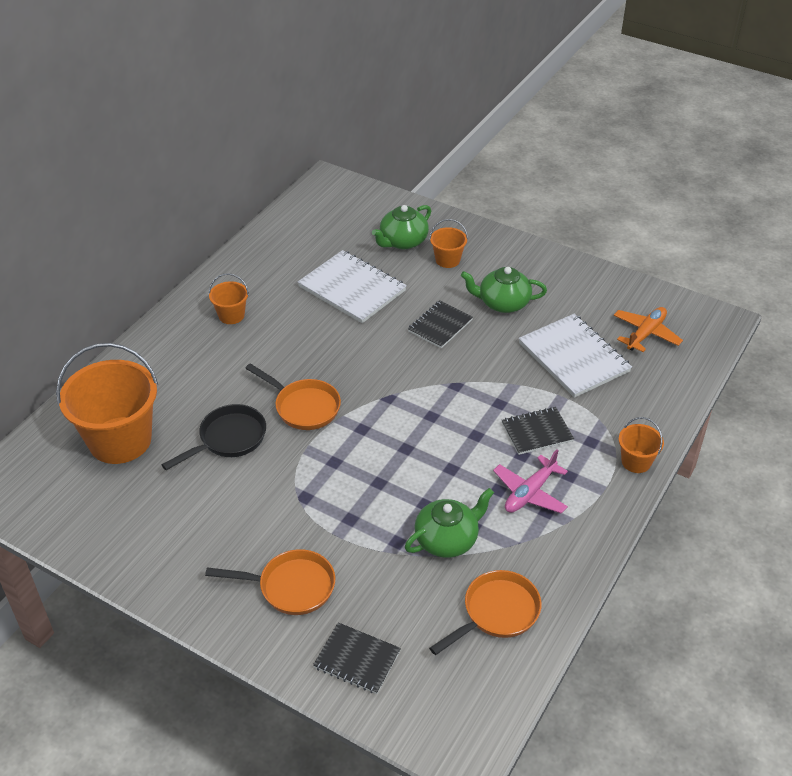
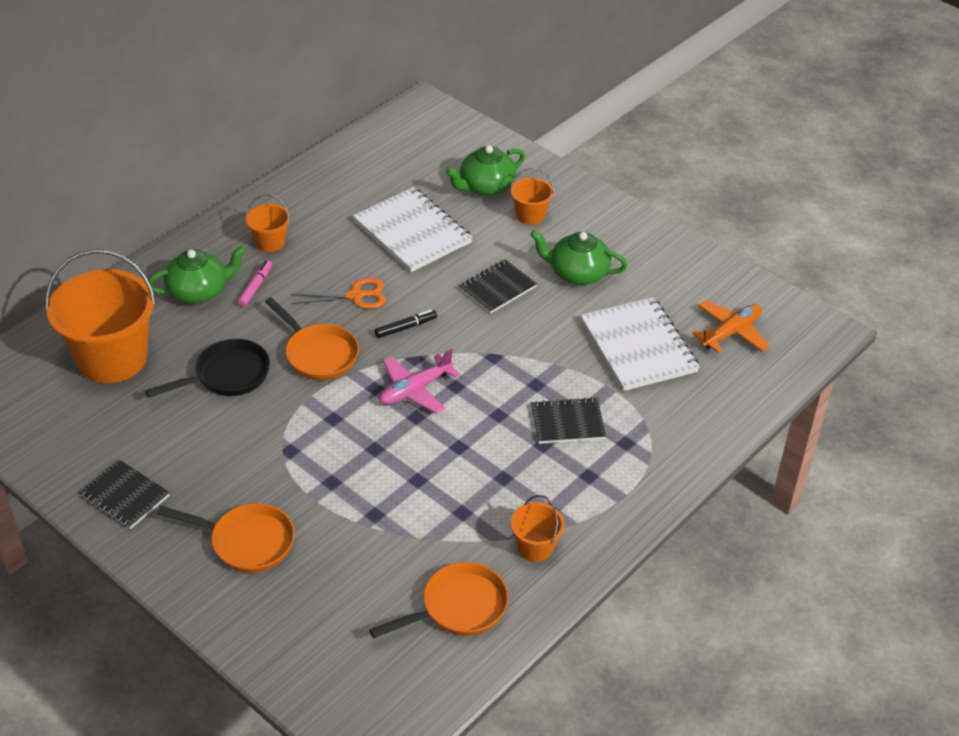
camera: 10 degrees right, 0 degrees up
black notebook [313,622,401,694] -> black notebook moved to [79,459,170,529]
green teapot [405,488,494,558] -> green teapot moved to [149,246,246,304]
pink plane [493,449,568,514] -> pink plane moved to [380,348,460,414]
orange bucket [619,417,664,473] -> orange bucket moved to [511,495,565,562]
none -> pink marker [237,260,272,307]
none -> orange scissors [291,278,386,309]
none -> black marker [375,310,437,338]

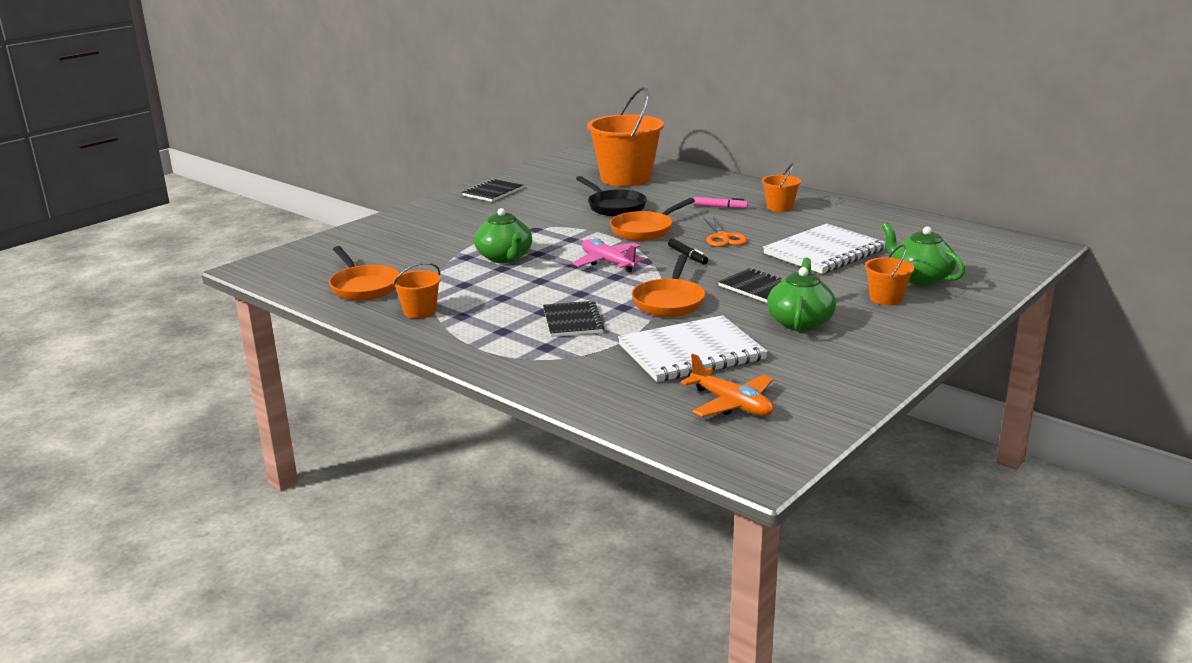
camera: 90 degrees right, 20 degrees down
green teapot [149,246,246,304] -> green teapot moved to [474,208,532,263]
orange pan [157,503,295,573] -> orange pan moved to [632,254,706,317]

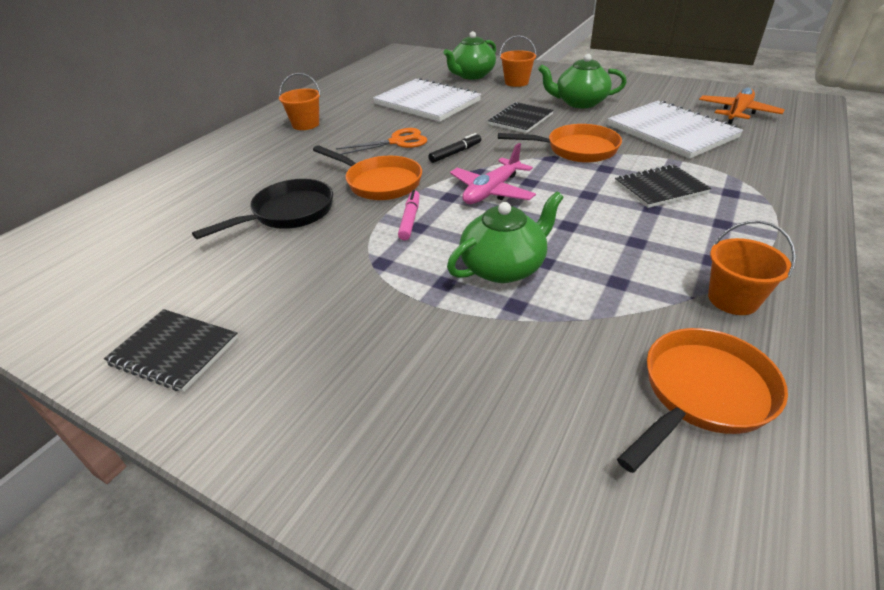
camera: 100 degrees left, 15 degrees up
orange bucket [587,87,664,186] -> none
pink marker [693,197,748,209] -> pink marker moved to [398,190,420,241]

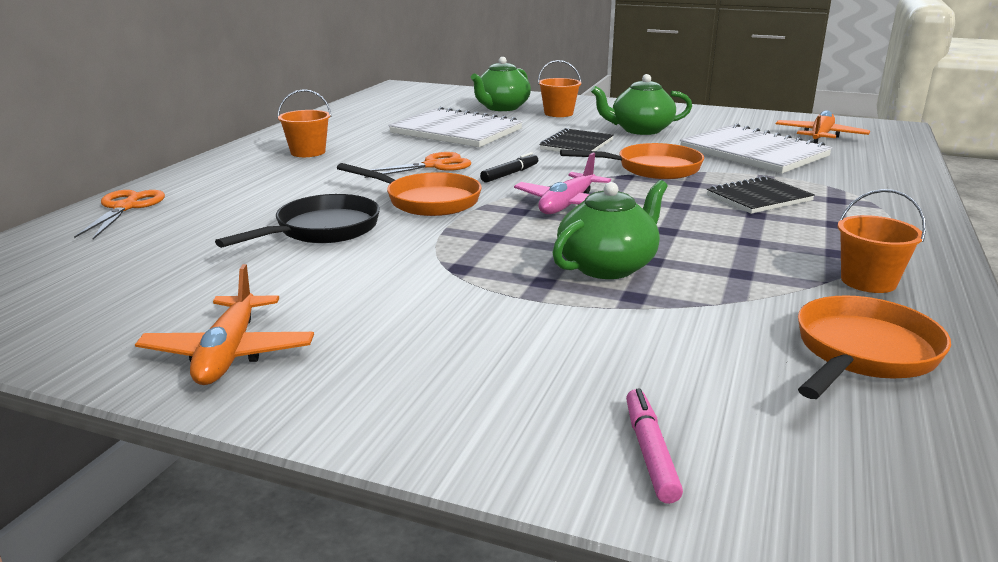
camera: 10 degrees left, 15 degrees down
black notebook [104,309,238,392] -> orange plane [135,264,314,385]
pink marker [398,190,420,241] -> pink marker moved to [626,388,683,504]
none -> orange scissors [74,190,165,239]

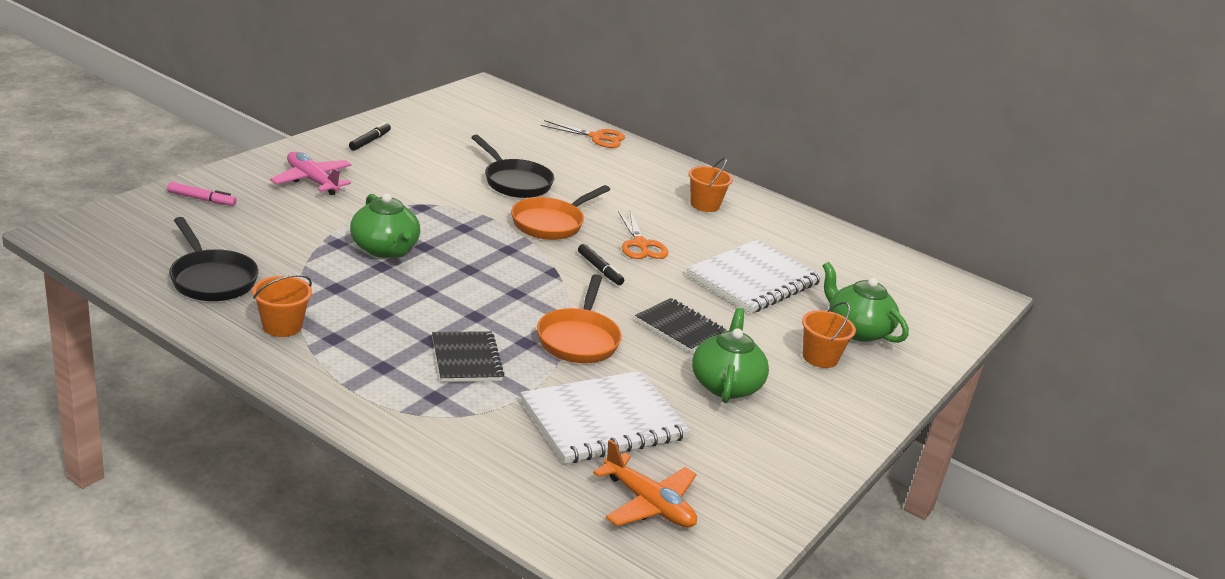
camera: 100 degrees right, 5 degrees up
orange plane [135,264,314,385] -> black marker [349,122,391,151]
pink plane [514,153,611,214] -> pink plane moved to [270,152,352,195]
orange pan [798,295,951,399] -> black pan [169,217,259,301]

